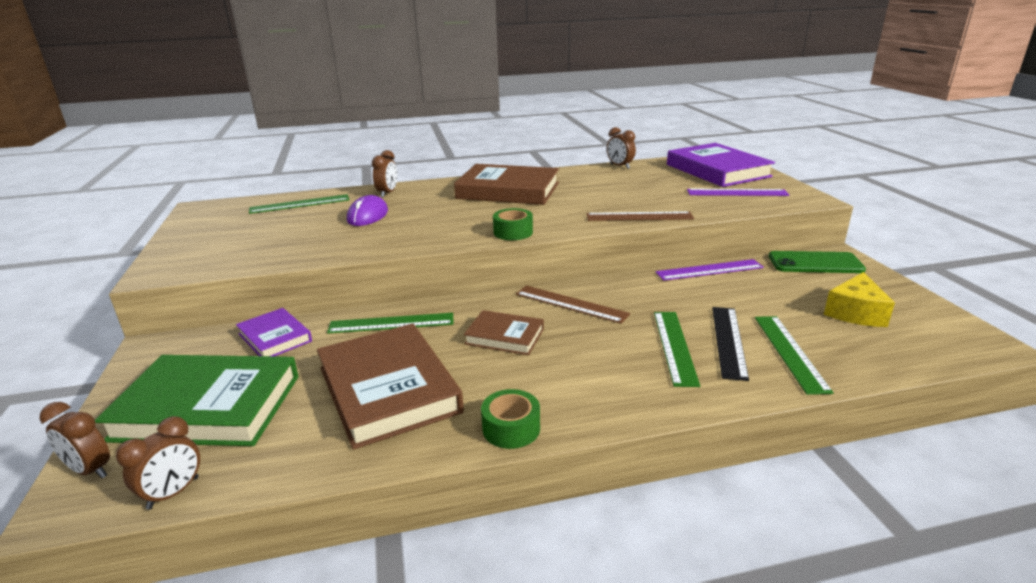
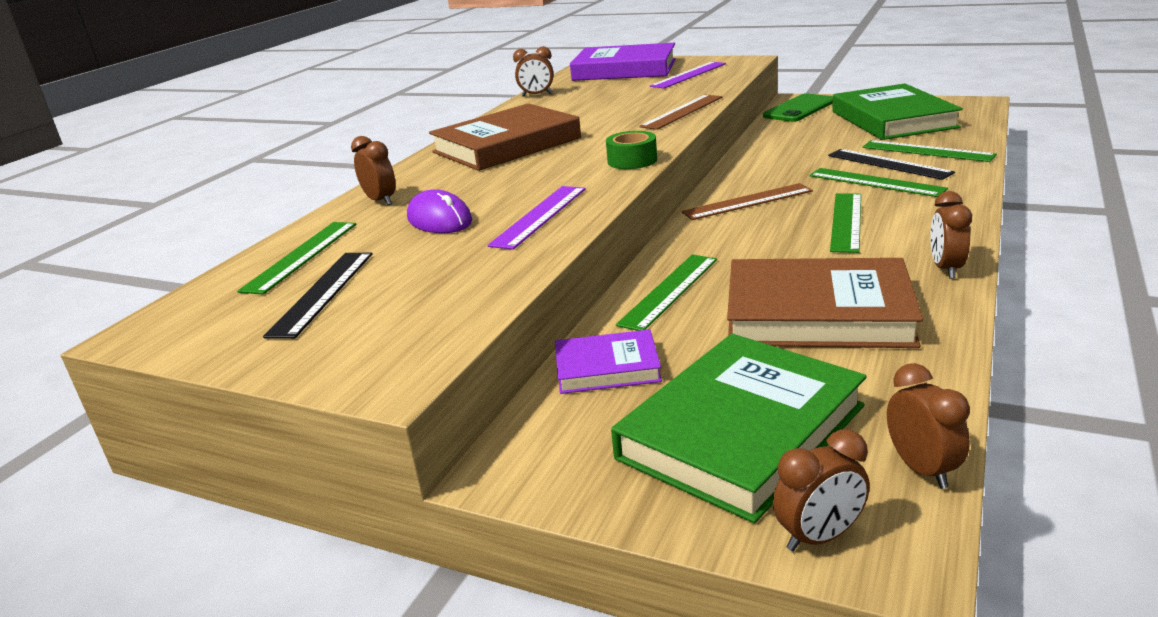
camera: 50 degrees left, 0 degrees up
brown book [464,310,544,355] -> none
green tape [481,389,540,449] -> brown clock [930,191,972,278]
purple ruler [656,259,764,281] -> purple ruler moved to [487,186,586,250]
yellow cheese [824,272,895,327] -> green book [832,84,963,140]
none -> black ruler [263,252,372,339]
none -> green ruler [830,193,861,253]

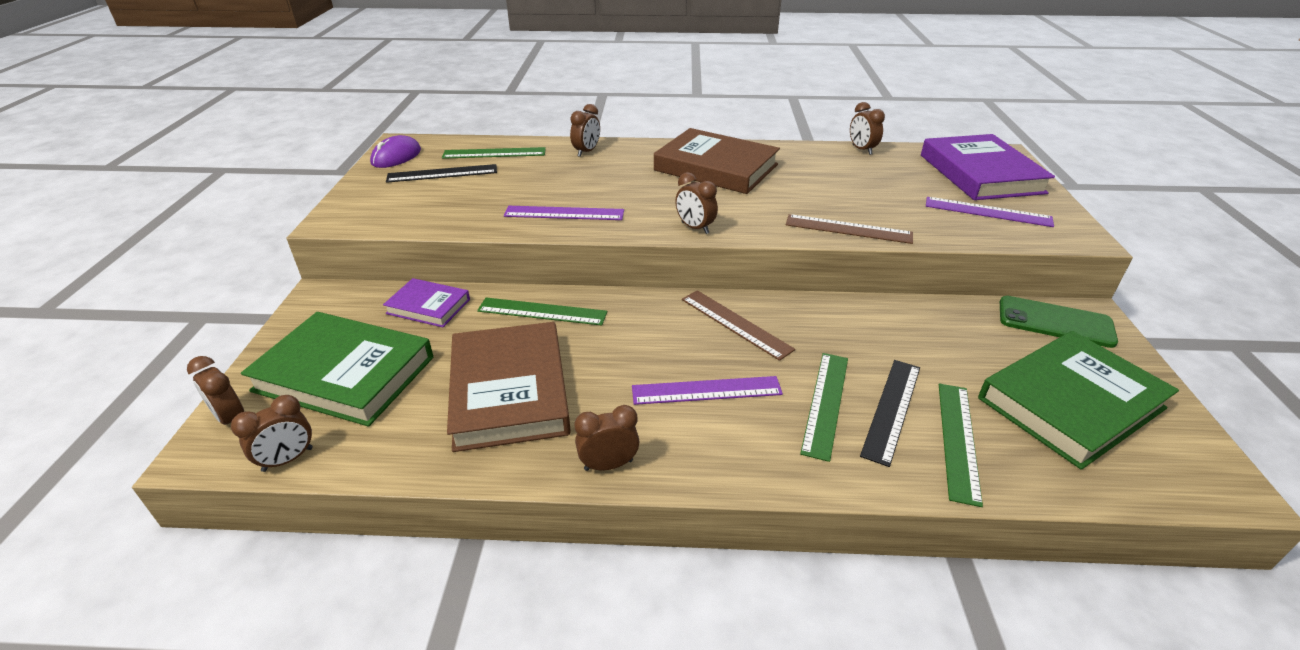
camera: 65 degrees right, 10 degrees up
purple mouse [407,189,472,233] -> purple mouse moved to [370,135,421,168]
purple book [555,329,662,394] -> purple book turned 45 degrees counterclockwise [383,278,470,327]
green tape [606,131,657,169] -> brown clock [675,172,718,234]
green ruler [830,193,861,253] -> purple ruler [632,376,783,405]

